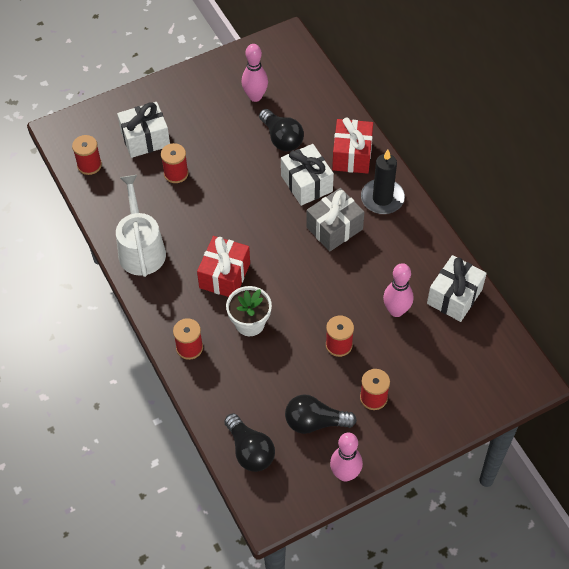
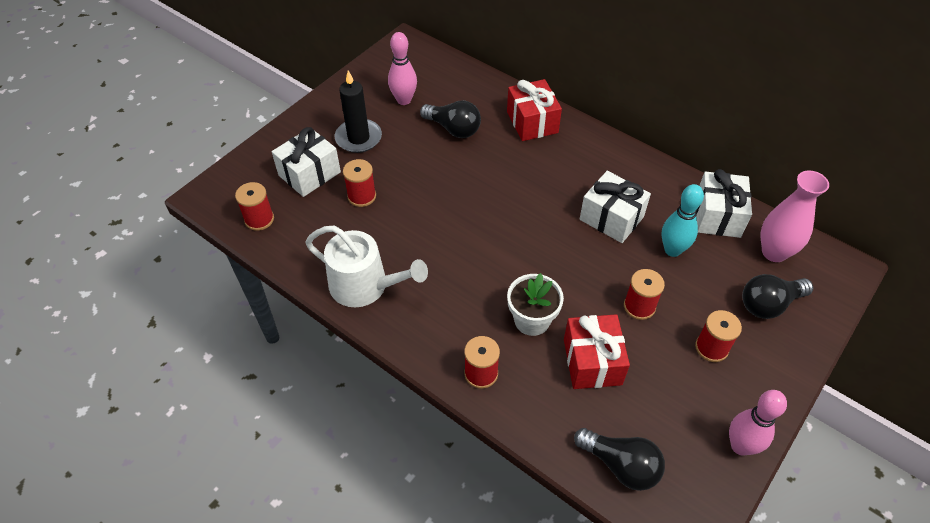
camera: 25 degrees left, 5 degrees down
white watering can [116,175,166,277] -> white watering can turned 150 degrees clockwise [305,226,428,307]
red gift [197,236,250,297] -> red gift moved to [564,314,630,389]
white gift [281,144,334,206] -> white gift moved to [580,171,651,243]
black light bulb [285,394,357,434] -> black light bulb moved to [742,274,813,319]
grey gift [306,188,364,251] -> none
black candle [361,150,405,214] -> black candle moved to [335,70,382,153]
pink bowling pin [383,263,413,317] -> turquoise bowling pin [661,184,704,257]
none -> pink vase [761,170,829,262]

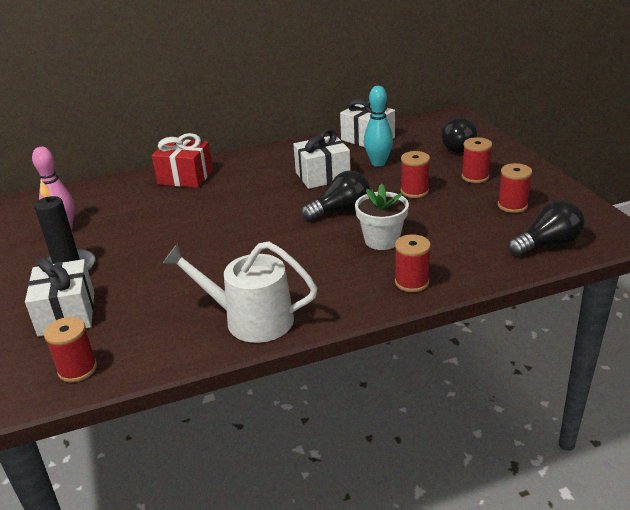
camera: 55 degrees left, 20 degrees down
white watering can [305,226,428,307] -> white watering can turned 135 degrees counterclockwise [162,242,317,343]
red spool [343,159,376,207] -> red spool moved to [498,163,532,213]
black light bulb [420,100,481,138] -> black light bulb moved to [301,170,370,221]
red gift [564,314,630,389] -> none
pink bowling pin [729,390,787,455] -> none
pink vase [761,170,829,262] -> none

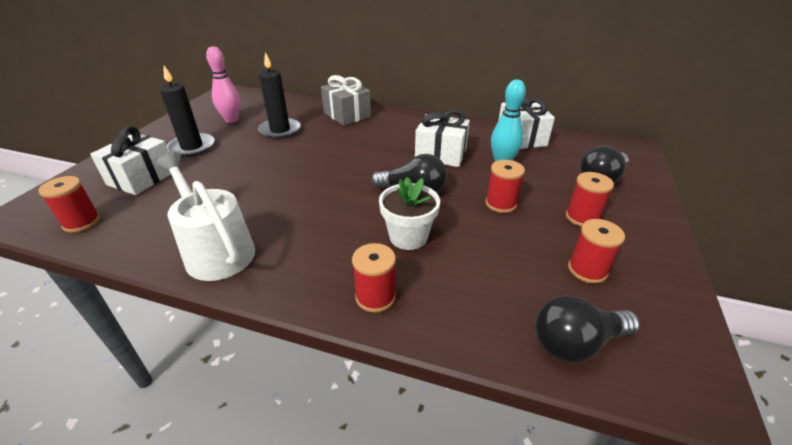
camera: 35 degrees right, 5 degrees up
red gift [152,133,213,188] -> grey gift [321,75,371,126]
black light bulb [508,200,585,256] -> black light bulb turned 150 degrees clockwise [535,295,640,363]
none -> black candle [258,52,301,139]

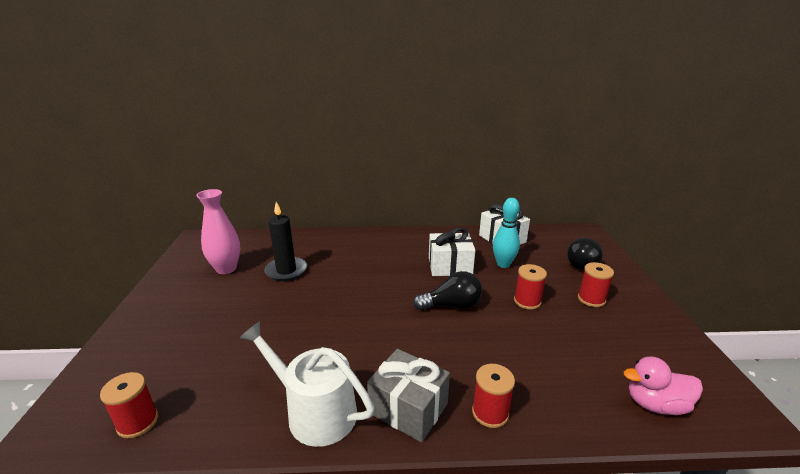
camera: 20 degrees left, 10 degrees down
white gift [90,126,171,195] -> none
black candle [160,66,215,157] -> none
pink bowling pin [206,46,240,123] -> pink vase [197,189,240,274]
grey gift [321,75,371,126] -> grey gift moved to [367,349,450,442]
white flower pot [379,177,440,250] -> none
black light bulb [535,295,640,363] -> pink duck [624,357,703,415]
red spool [568,219,625,284] -> none

